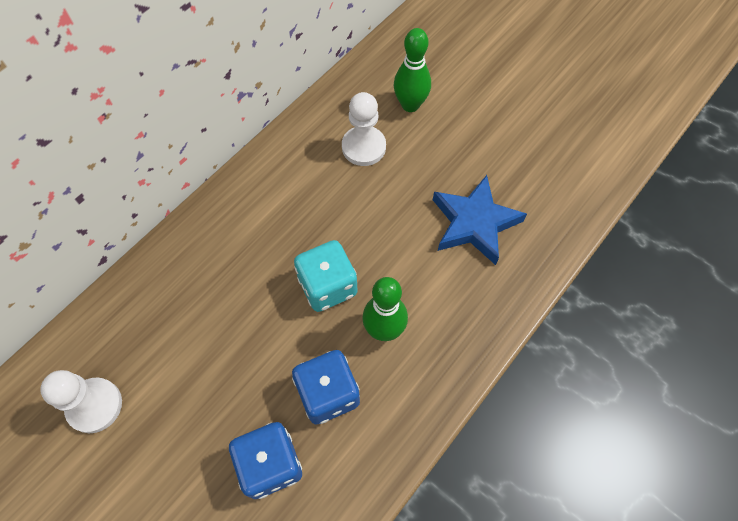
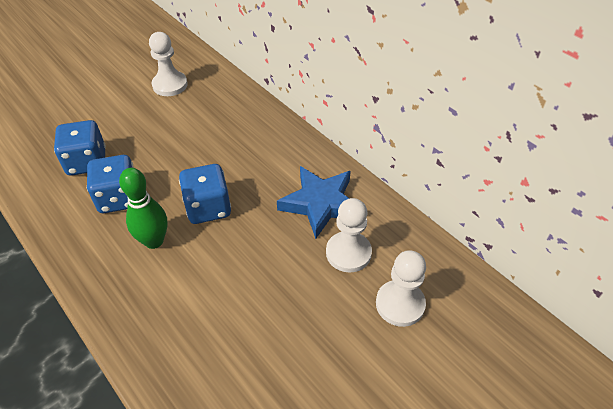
camera: 100 degrees right, 15 degrees down
turquoise dice [294,240,358,312] -> blue dice [179,164,231,224]
green bowling pin [394,28,431,112] -> white pawn [376,250,426,327]
blue star [433,175,527,265] -> blue star moved to [277,166,351,239]

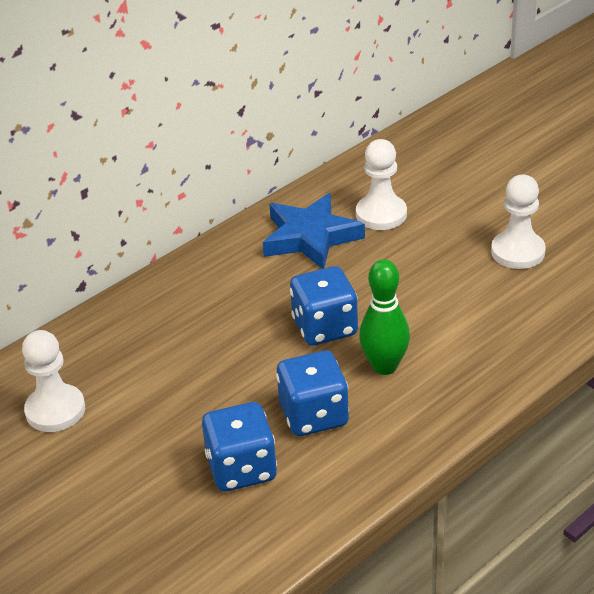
camera: 90 degrees left, 10 degrees down
white pawn [376,250,426,327] -> white pawn moved to [491,175,546,269]

